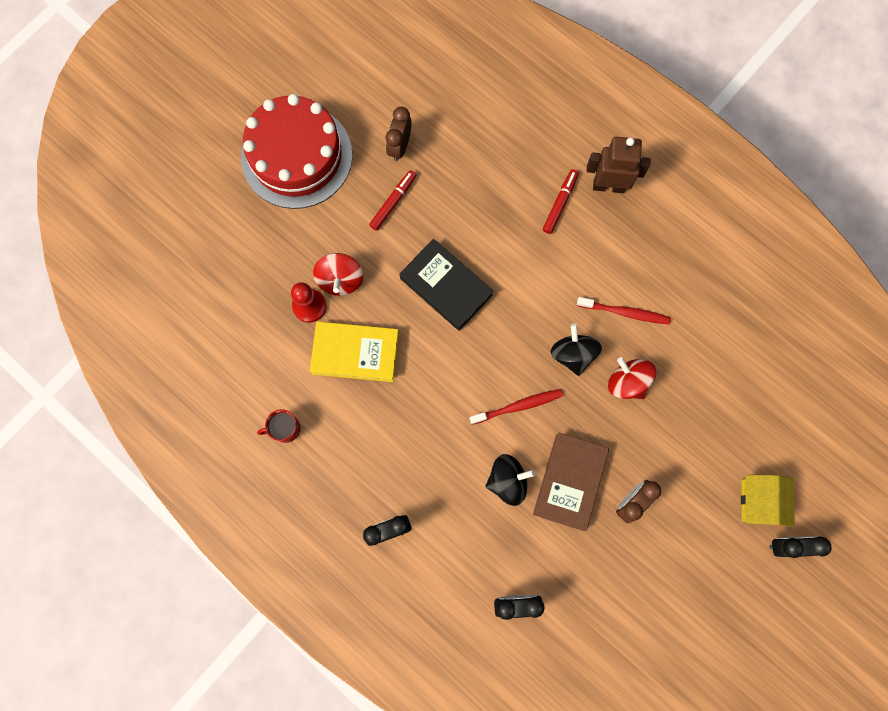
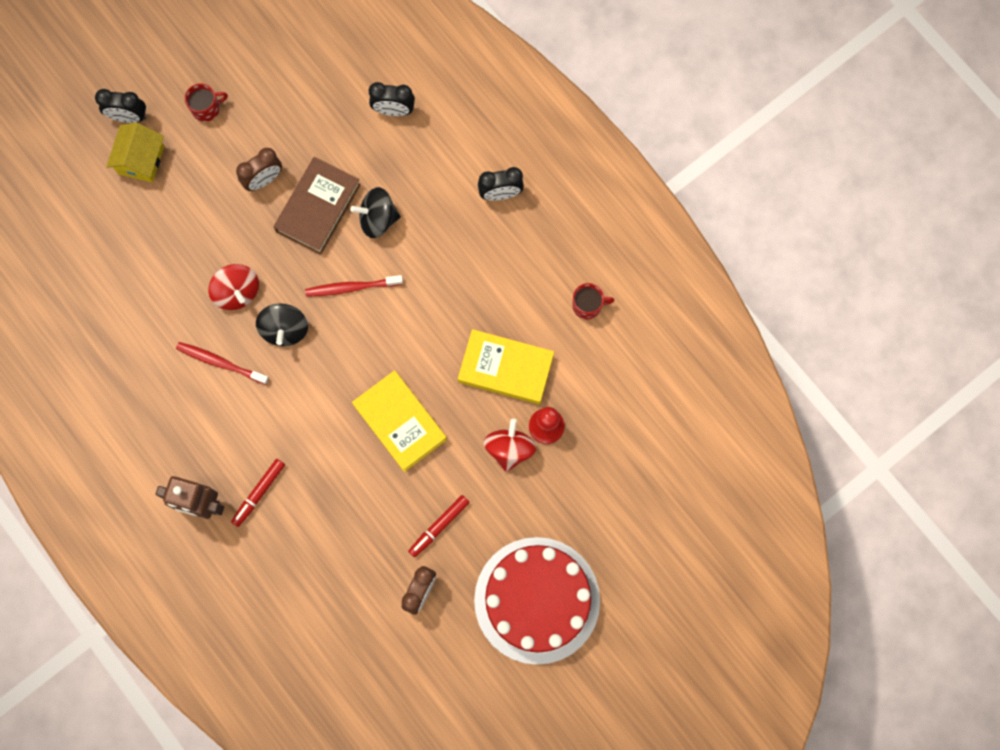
camera: 170 degrees left, 0 degrees up
black book [399,239,493,331] -> yellow book [352,371,447,472]
none -> red mug [185,84,228,122]

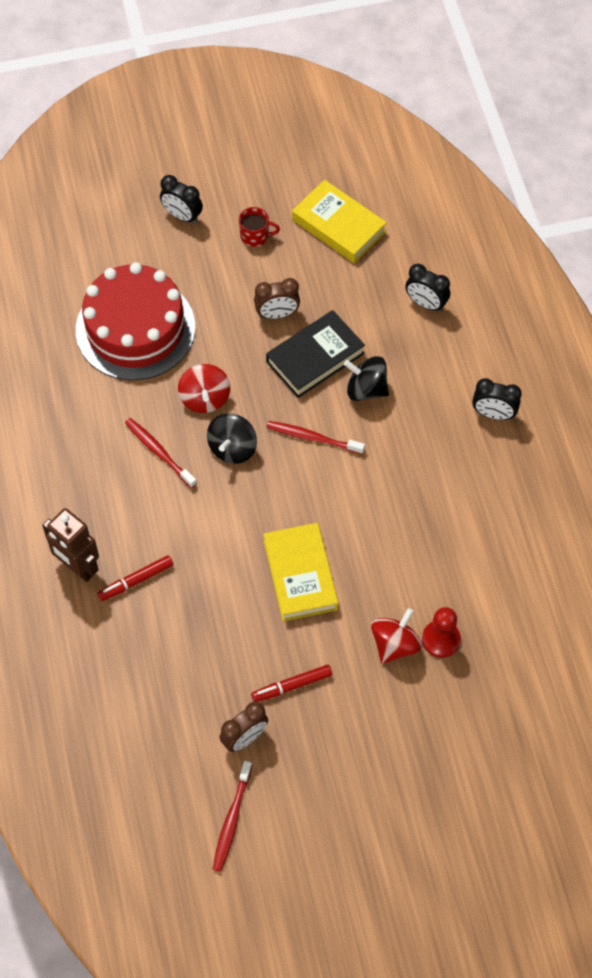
camera: 25 degrees right, 15 degrees down
yellow house [106,123,164,183] -> none
brown book [274,157,361,255] -> black book [266,310,365,398]
yellow book [458,329,554,405] -> yellow book moved to [292,180,387,263]
red cake [474,537,600,665] -> red cake moved to [76,262,195,380]
red mug [572,283,615,320] -> none
none -> red toothbrush [213,761,252,872]

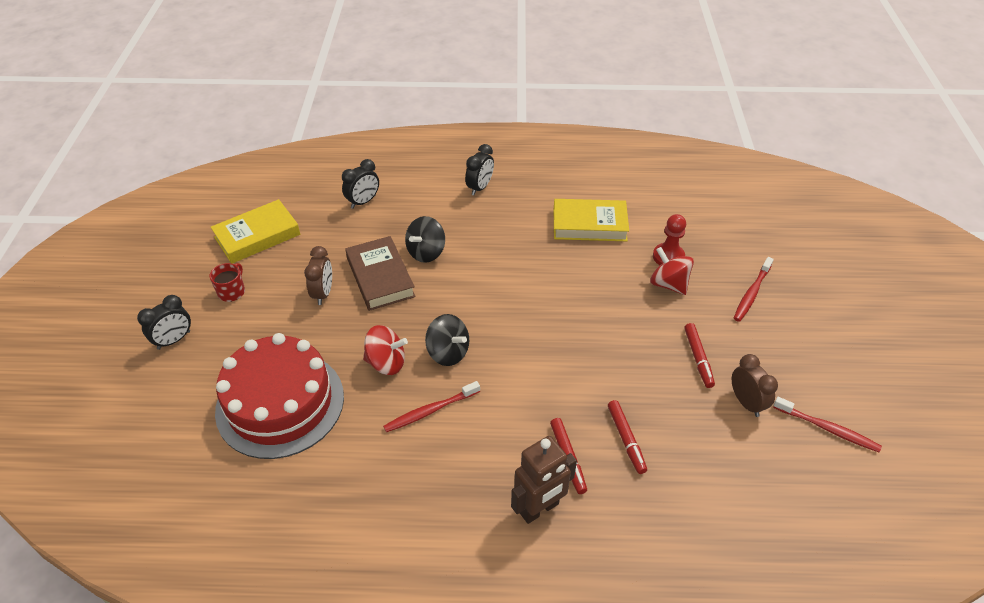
camera: 75 degrees left, 15 degrees down
yellow book [264,523,338,621] -> yellow book moved to [554,199,629,241]
black book [266,310,365,398] -> brown book [345,236,416,311]
red toothbrush [267,421,365,454] -> red toothbrush moved to [734,257,774,322]
none -> red marker [608,400,647,474]

